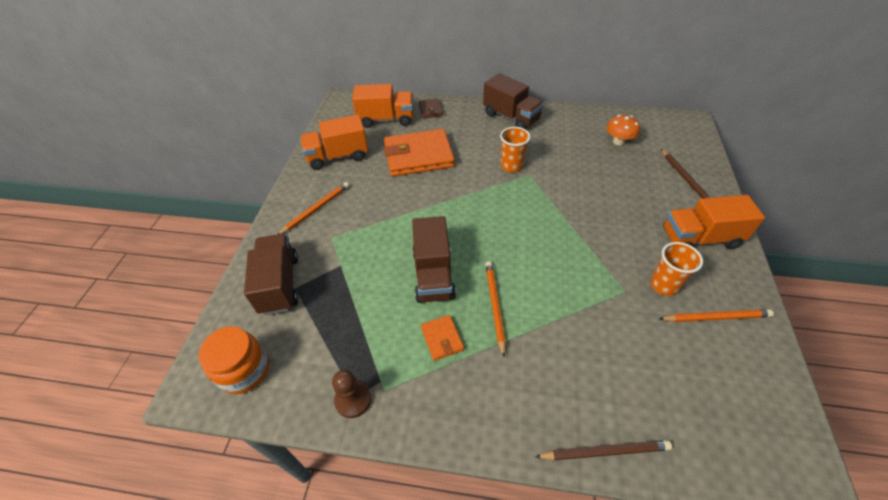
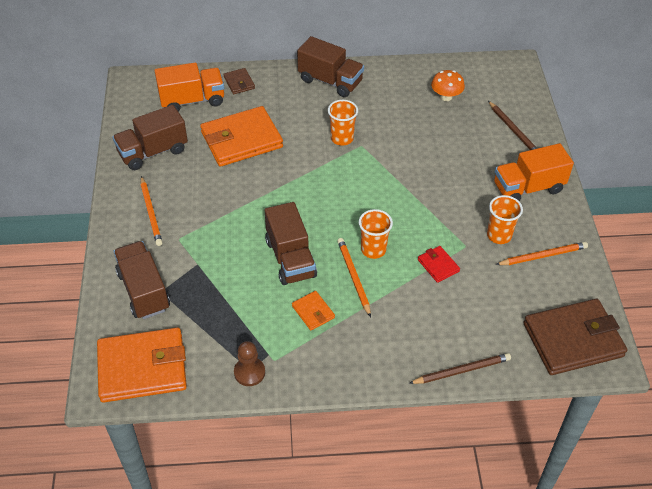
camera: 15 degrees left, 0 degrees up
orange jar [199,326,269,394] -> orange wallet [97,328,187,403]
orange pencil [278,182,349,234] -> orange pencil turned 135 degrees clockwise [141,176,163,246]
orange truck [300,114,368,170] -> brown truck [113,105,188,170]
none -> orange cup [359,209,393,259]
none -> red wallet [418,246,460,283]
none -> brown wallet [523,299,627,375]

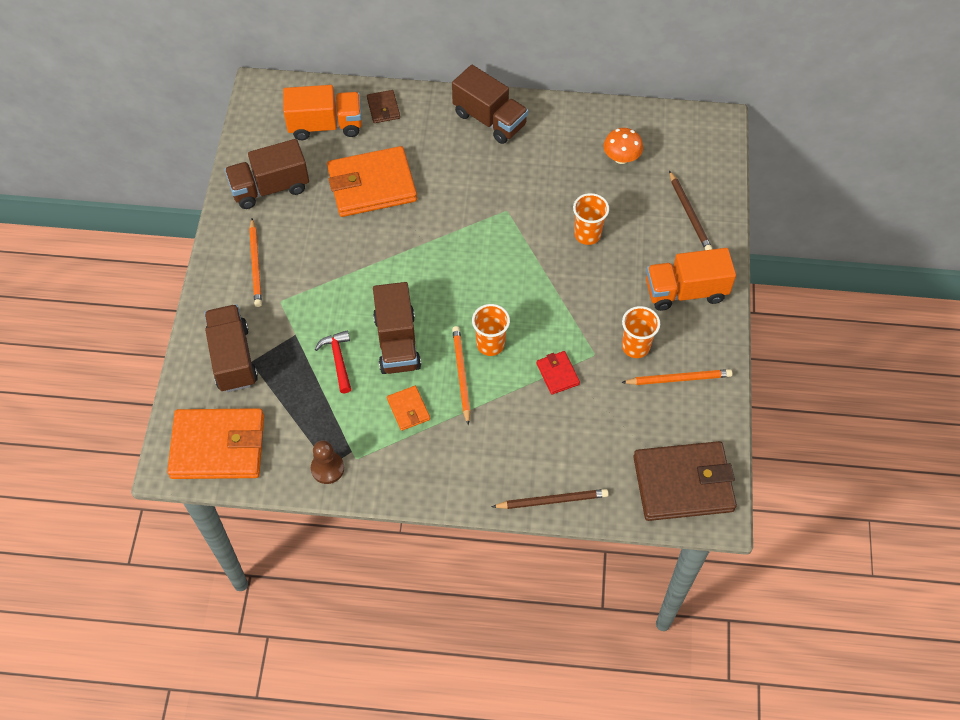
camera: 10 degrees right, 10 degrees up
orange cup [328,100,358,146] -> orange cup moved to [573,193,609,245]
none -> red hammer [315,330,351,393]

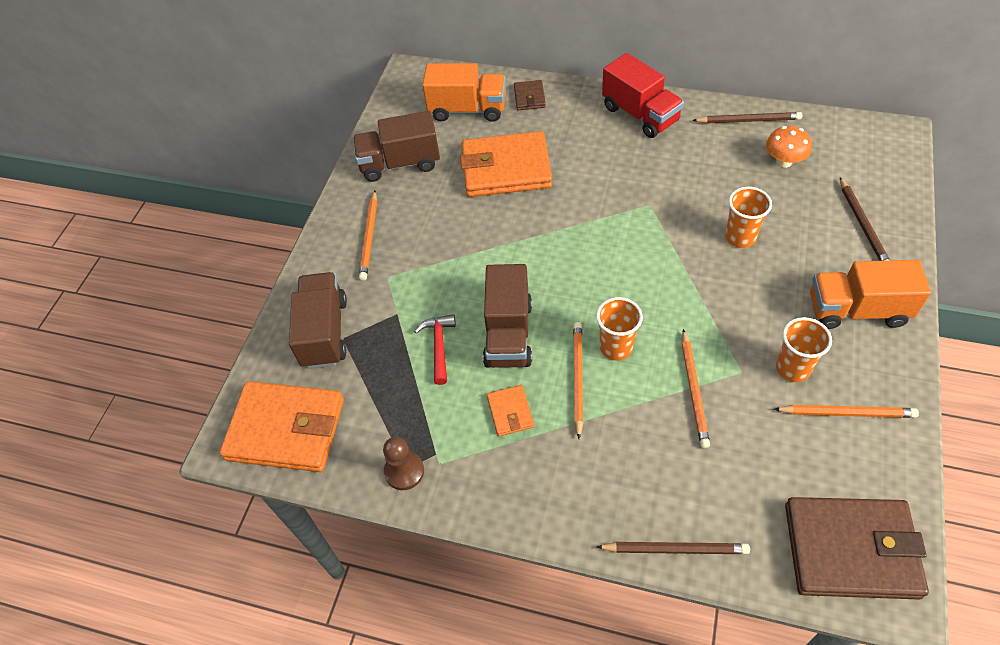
camera: 15 degrees right, 5 degrees down
brown truck [452,65,528,144] -> red truck [602,53,684,138]
red wallet [536,351,580,395] -> orange pencil [682,329,710,448]
none -> brown pencil [692,112,802,124]

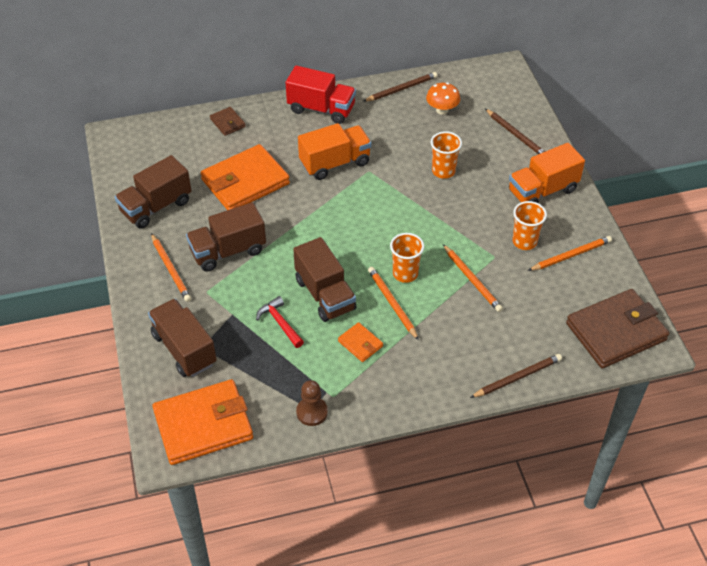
camera: 35 degrees left, 5 degrees down
orange truck [422,63,506,122] -> orange truck moved to [298,123,372,180]
none -> brown truck [186,202,266,272]

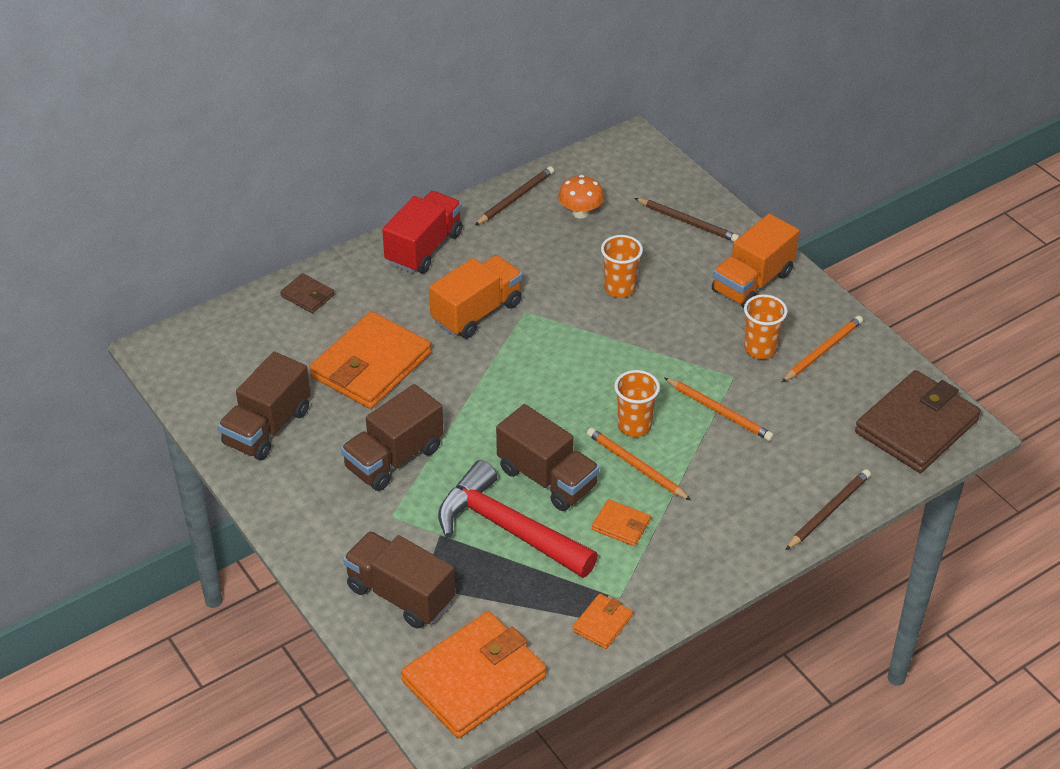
camera: 20 degrees left, 5 degrees down
orange pencil [151,233,191,302] -> none
red hammer [256,296,304,348] -> red hammer [438,460,598,578], size x2.03
red truck [286,66,356,124] -> red truck turned 60 degrees counterclockwise [382,191,463,273]
brown pawn [296,380,328,426] -> orange wallet [573,594,633,649]

